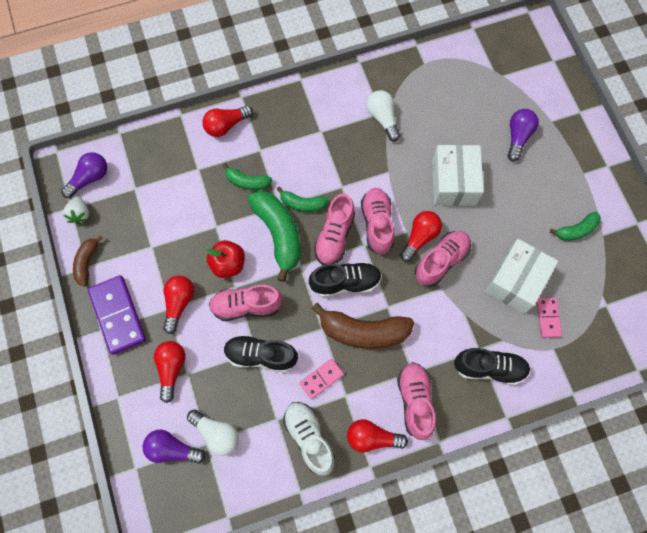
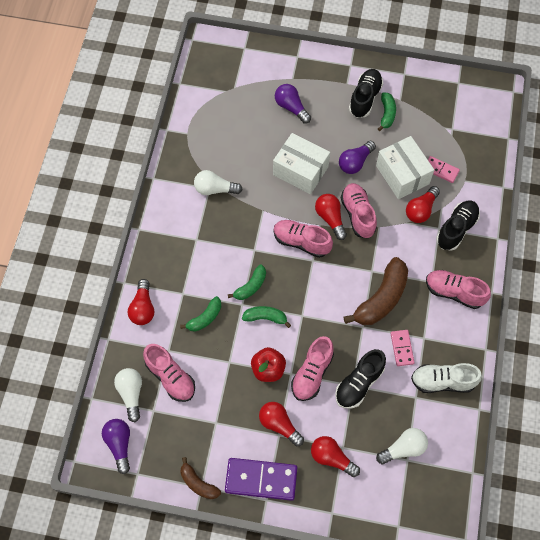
camera: 60 degrees left, 5 degrees down
white strawberry [63,196,89,225] -> none
purple light bulb [142,430,205,464] -> purple light bulb moved to [339,141,376,174]
green banana [248,191,300,282] -> green banana [242,306,291,328], size x0.55
black shoe [309,262,382,297] -> black shoe moved to [349,69,383,118]
pink shoe [314,194,355,265] -> pink shoe moved to [143,344,195,402]
red light bulb [347,419,408,452] -> red light bulb moved to [406,186,440,223]
none -> white light bulb [114,368,142,422]

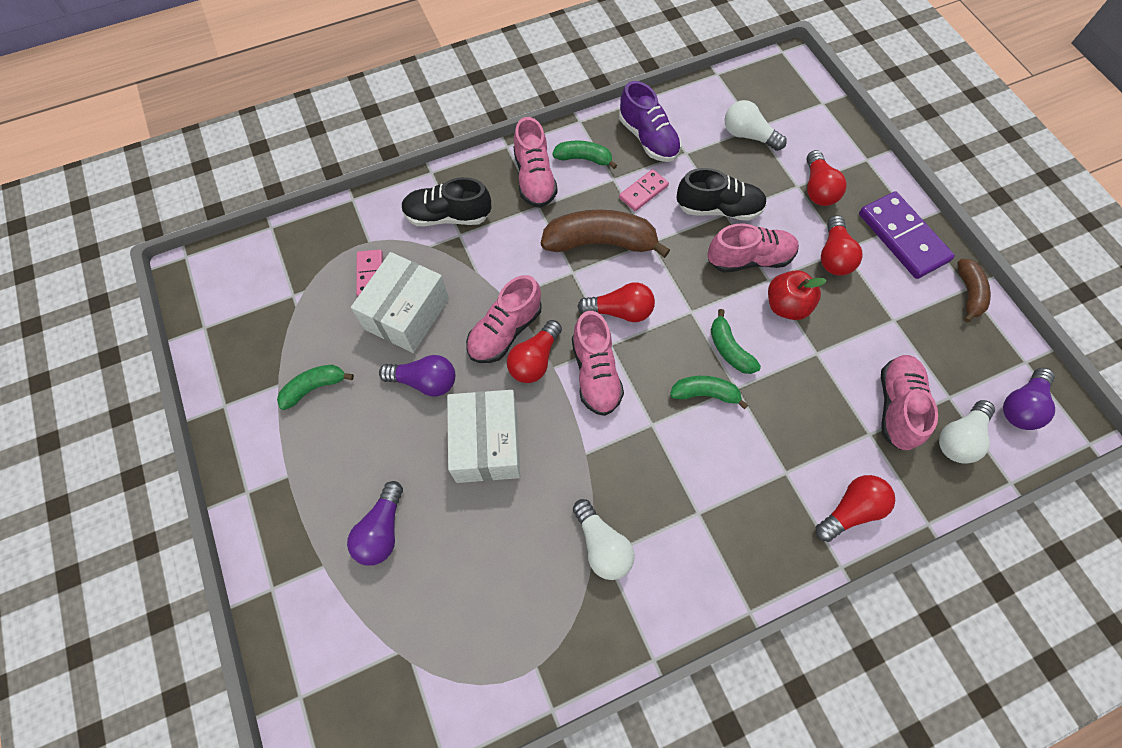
camera: 125 degrees left, 0 degrees up
green banana [180,296,221,332] -> green banana moved to [552,141,617,169]
black shoe [349,69,383,118] -> none
red light bulb [406,186,440,223] -> red light bulb moved to [577,282,655,322]
white shoe [411,363,482,393] -> purple shoe [619,81,681,162]

